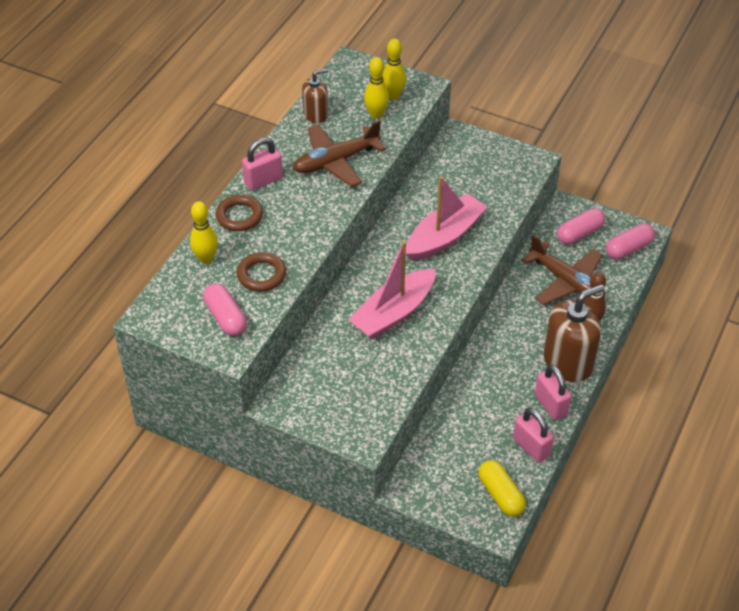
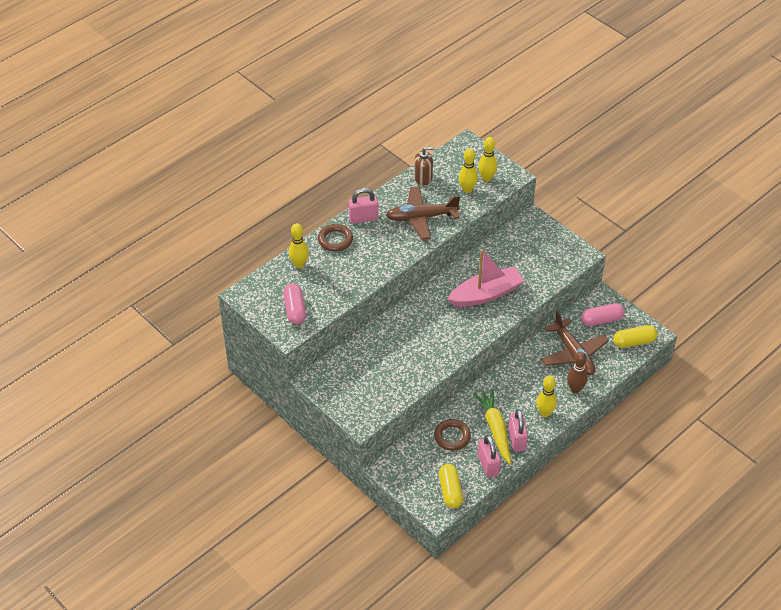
camera: 20 degrees right, 0 degrees up
brown ring [237,252,286,292] -> brown ring moved to [434,419,471,451]
pink boat [348,241,436,339] -> none
brown soap dispenser [544,284,604,382] -> yellow bowling pin [536,376,557,417]
pink capsule [606,223,655,260] -> yellow capsule [613,325,657,348]
none -> yellow carrot [474,389,511,464]

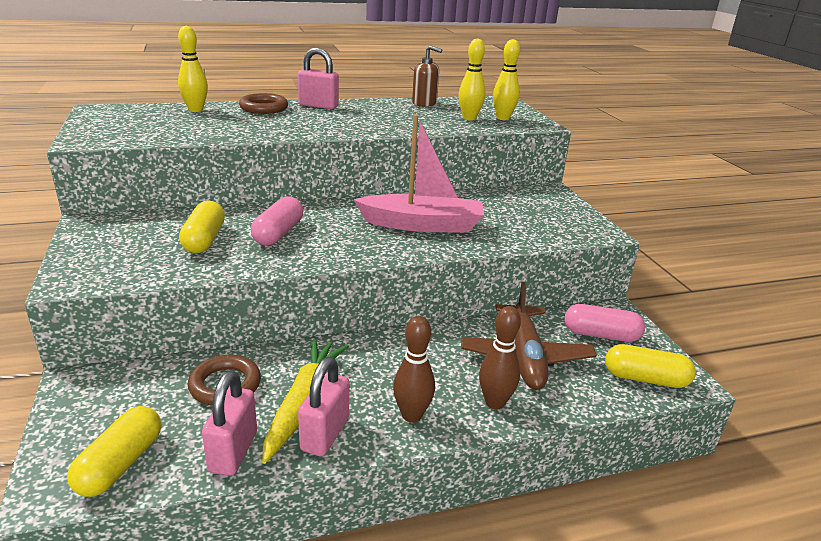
camera: 25 degrees right, 20 degrees down
pink capsule [283,284,306,324] -> pink capsule moved to [251,196,303,245]
brown plane [386,186,460,240] -> none
yellow bowling pin [536,376,557,417] -> brown bowling pin [393,316,435,422]
none -> yellow capsule [179,200,225,253]

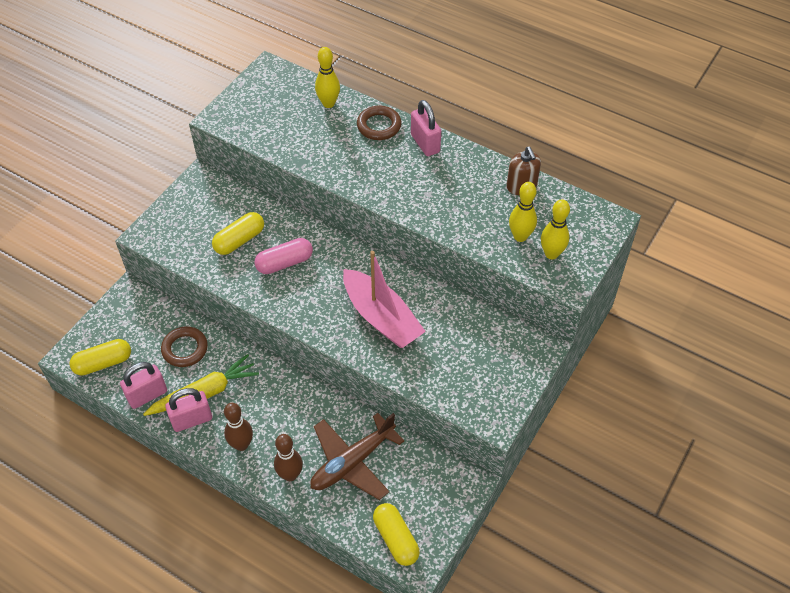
camera: 50 degrees right, 25 degrees up
pink capsule [565,304,645,342] -> none

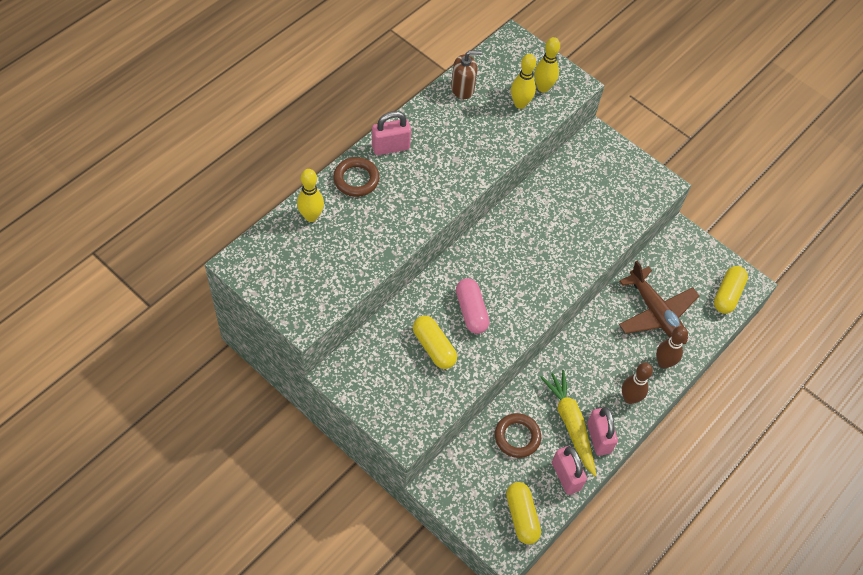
camera: 85 degrees left, 5 degrees up
pink boat [343,251,426,348] -> none
yellow capsule [373,503,420,566] -> yellow capsule turned 45 degrees counterclockwise [714,266,748,314]

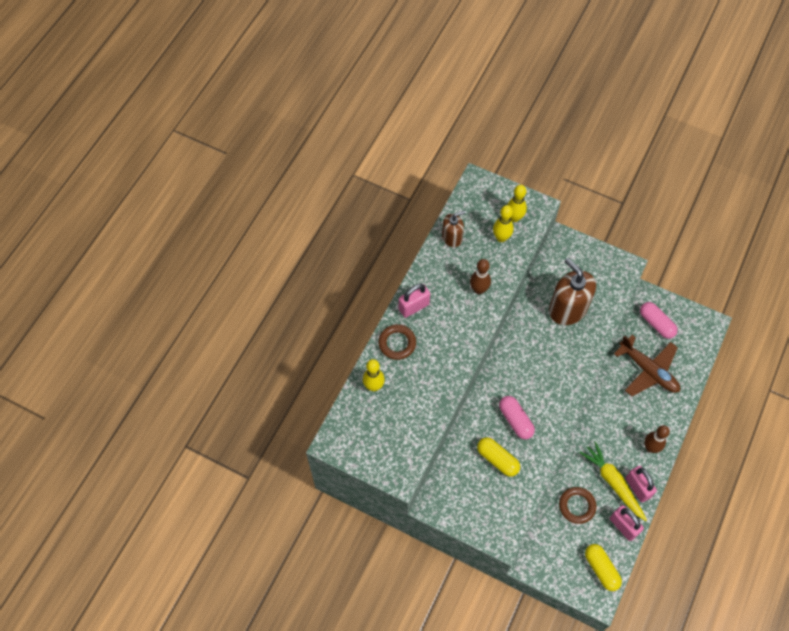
camera: 10 degrees left, 5 degrees up
brown bowling pin [656,326,688,369] -> brown bowling pin moved to [470,259,491,294]
yellow capsule [714,266,748,314] -> none
none -> brown soap dispenser [549,258,596,325]
none -> pink capsule [640,302,678,339]

